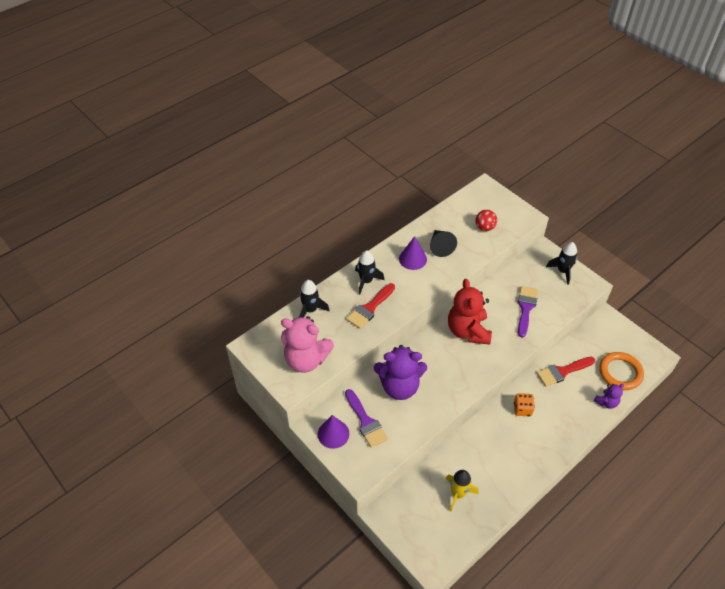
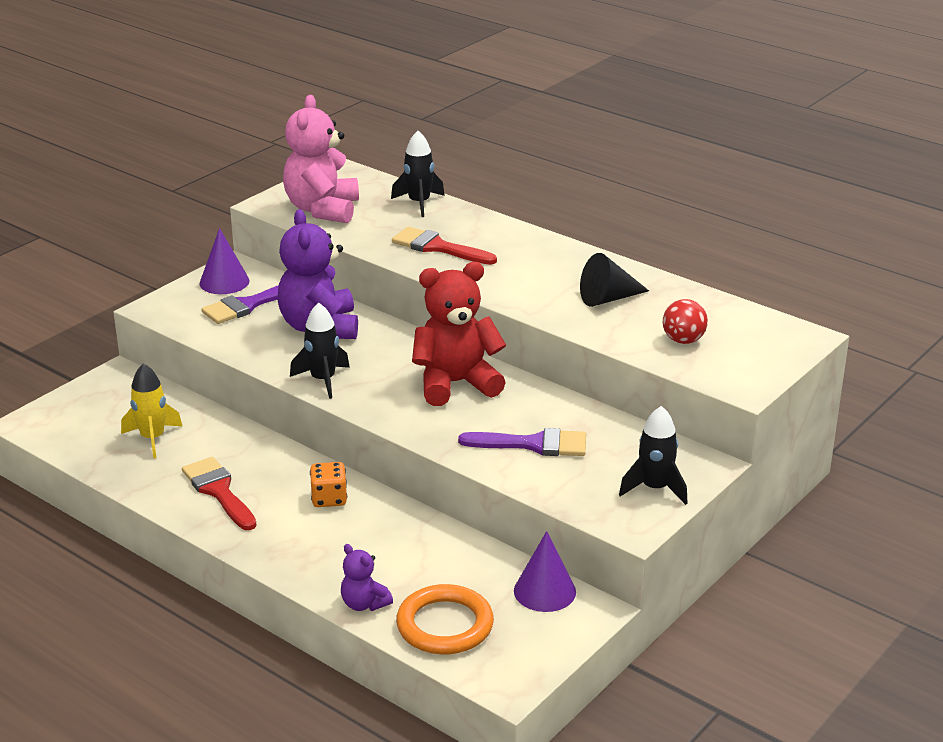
camera: 80 degrees right, 20 degrees down
black rocket [355,250,384,295] -> black rocket moved to [290,303,350,399]
purple cone [399,236,427,270] -> purple cone moved to [514,531,576,612]
red brush [537,357,595,387] -> red brush moved to [182,457,257,530]

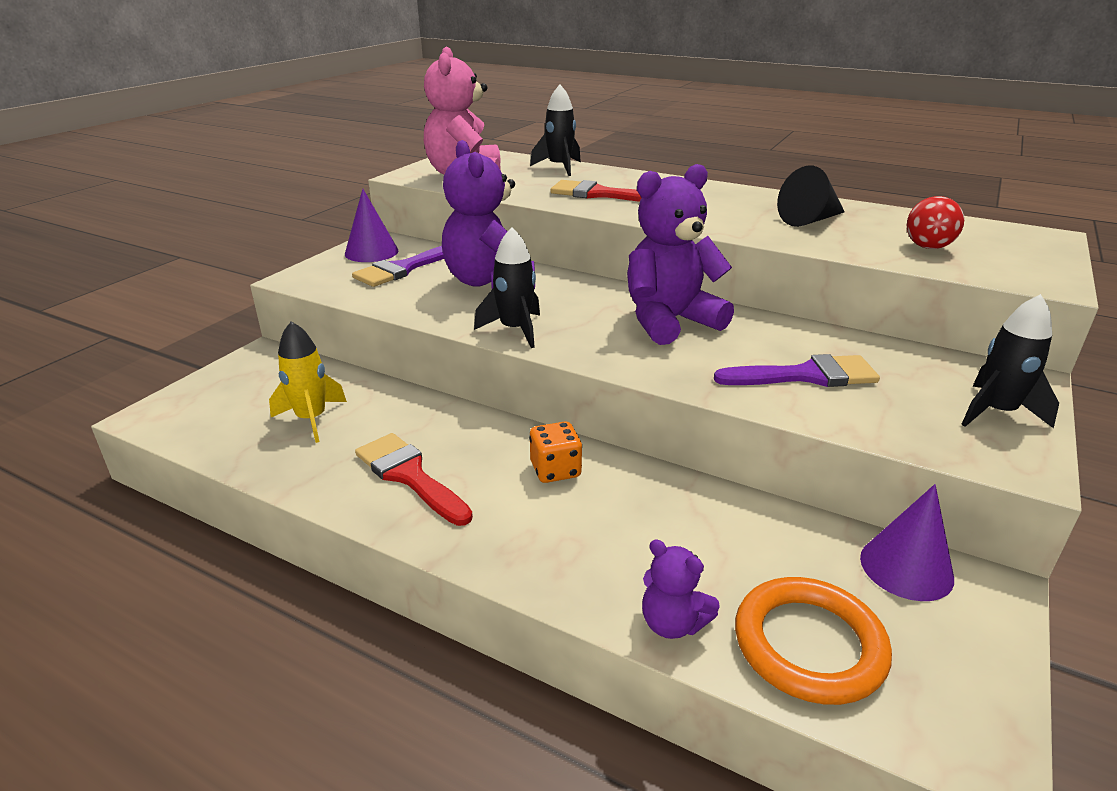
camera: 10 degrees left, 0 degrees up
red teddy bear [412,262,506,406] -> purple teddy bear [627,164,734,345]

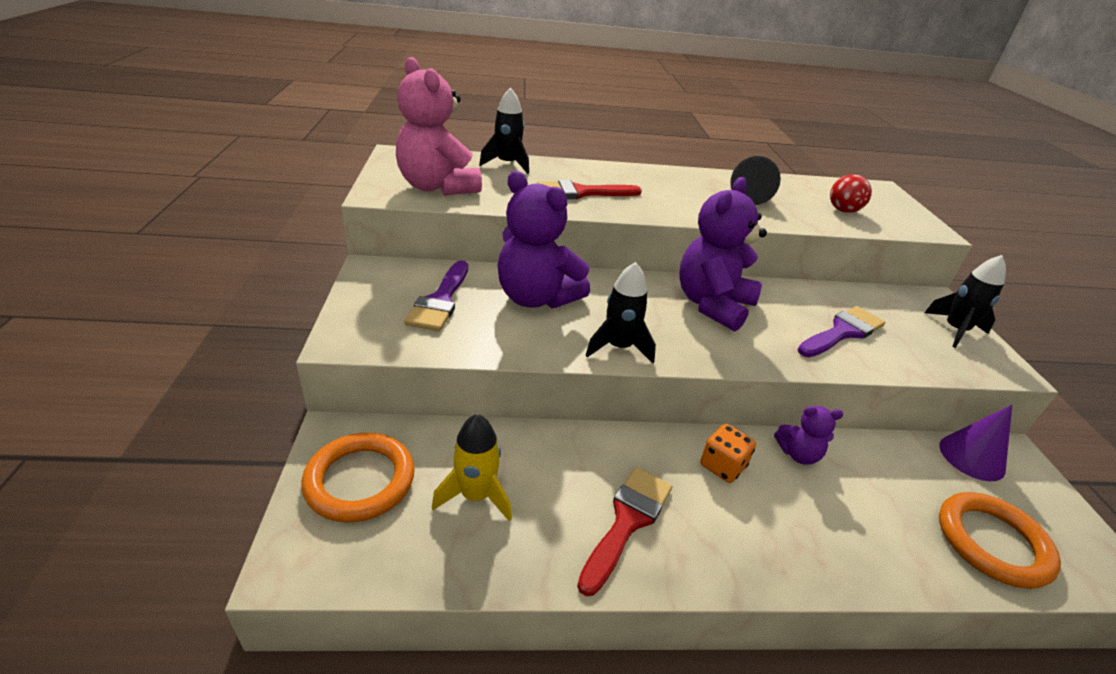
camera: 35 degrees left, 5 degrees up
purple cone [345,189,398,262] -> none
red brush [355,433,473,526] -> red brush turned 105 degrees clockwise [577,467,672,596]
purple teddy bear [642,540,720,639] -> purple teddy bear moved to [774,406,843,465]
none -> orange ring [301,433,415,523]

